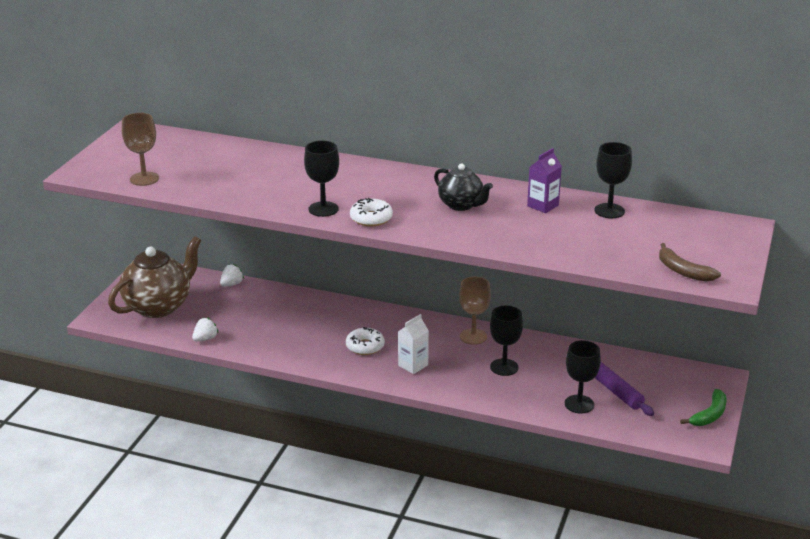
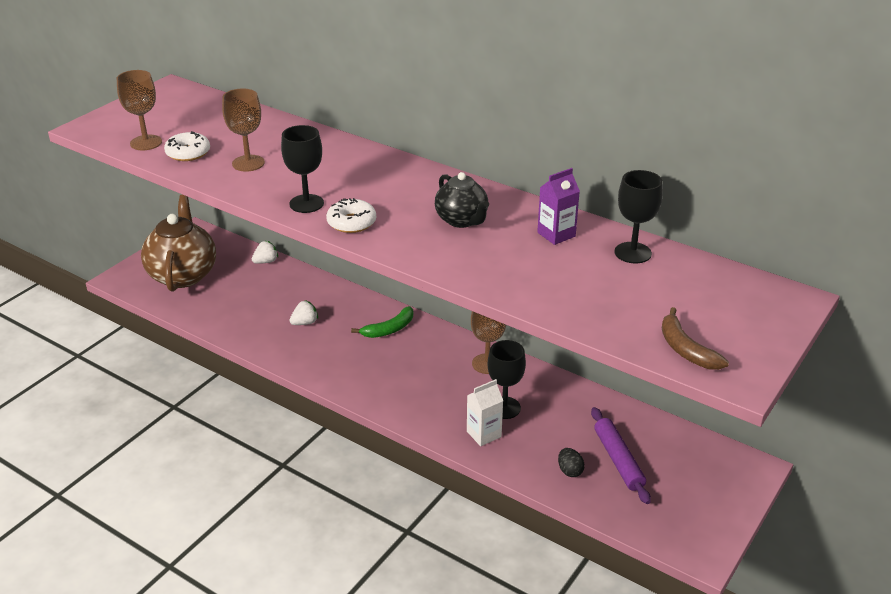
camera: 15 degrees right, 5 degrees up
brown teapot [108,236,202,318] -> brown teapot turned 60 degrees counterclockwise [141,195,216,292]
white strawberry [192,317,219,342] -> white strawberry moved to [289,300,318,325]
white donut [346,327,385,355] -> white donut moved to [164,131,210,161]
white carton [398,314,429,374] -> white carton moved to [467,379,503,446]
black goblet [565,340,601,414] -> black egg [558,448,585,477]
green banana [680,389,727,426] -> green banana moved to [351,306,413,338]
none -> brown goblet [222,88,265,172]

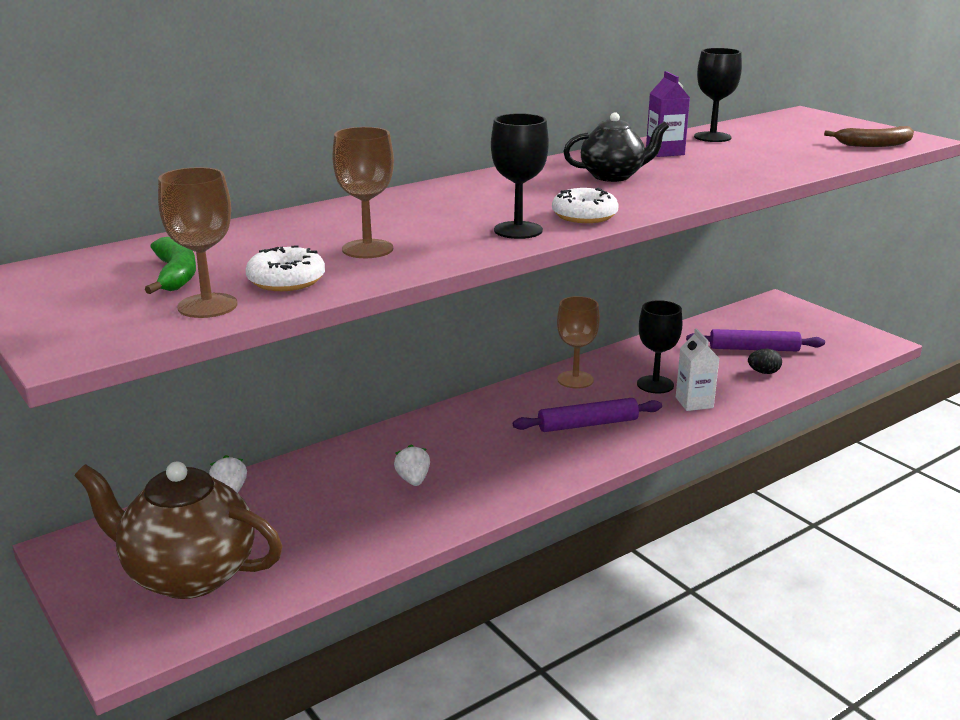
camera: 70 degrees left, 10 degrees down
green banana [351,306,413,338] -> green banana moved to [145,237,196,294]
none -> purple rolling pin [513,398,662,432]

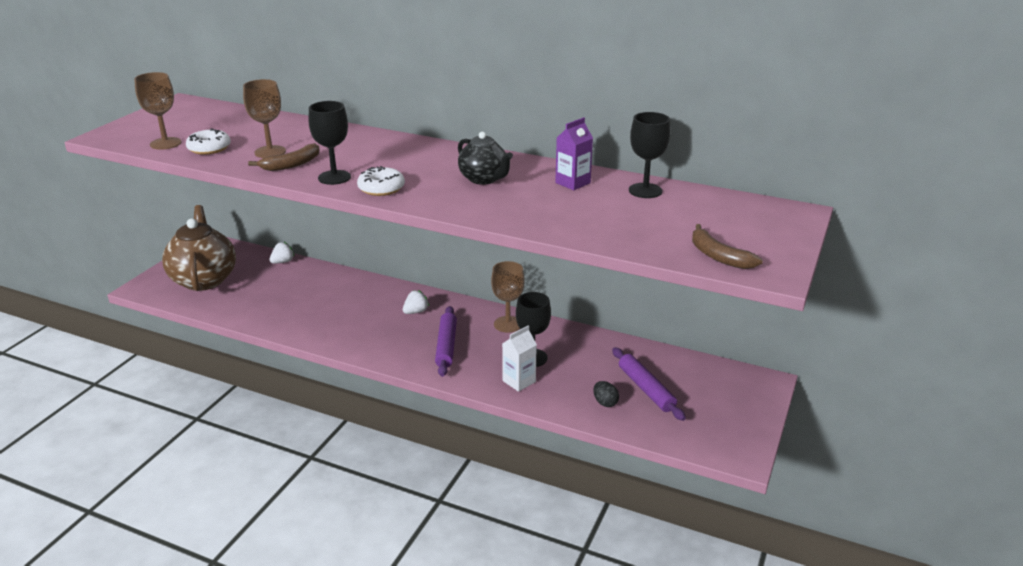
camera: 60 degrees right, 5 degrees up
green banana [145,237,196,294] -> none
white strawberry [394,444,430,486] -> white strawberry moved to [403,290,429,314]
purple rolling pin [513,398,662,432] -> purple rolling pin turned 45 degrees clockwise [435,306,457,377]
none -> brown banana [248,143,320,171]

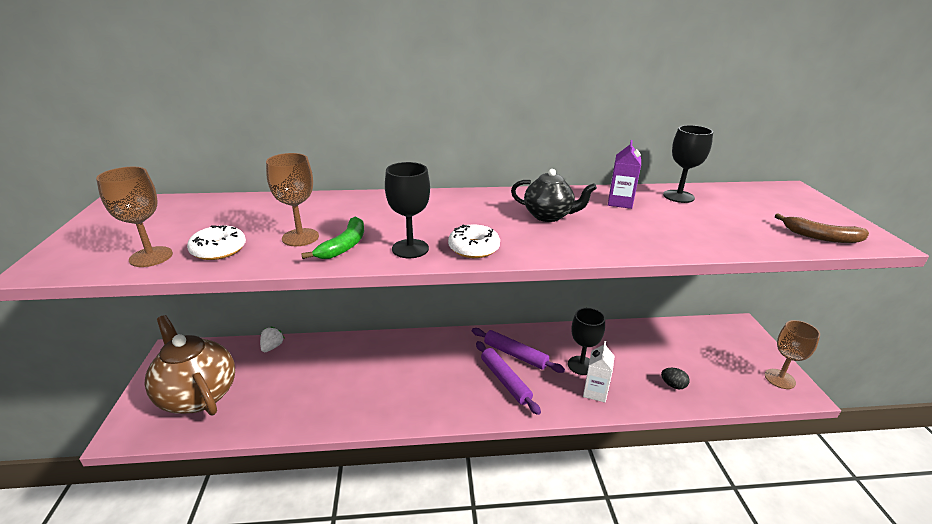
camera: 30 degrees left, 0 degrees up
brown banana [248,143,320,171] -> green banana [301,216,364,259]
white strawberry [403,290,429,314] -> none
brown goblet [491,261,525,333] -> brown goblet moved to [765,320,820,389]
purple rolling pin [612,347,686,421] -> purple rolling pin moved to [472,328,565,373]

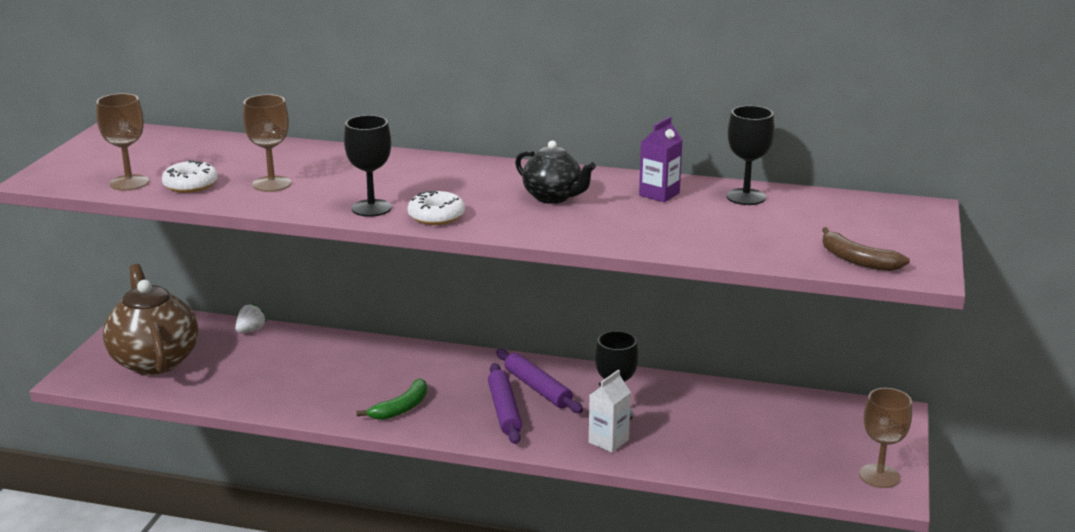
camera: 20 degrees right, 5 degrees down
green banana [301,216,364,259] -> green banana moved to [357,379,427,420]
black egg [661,368,690,389] -> none

